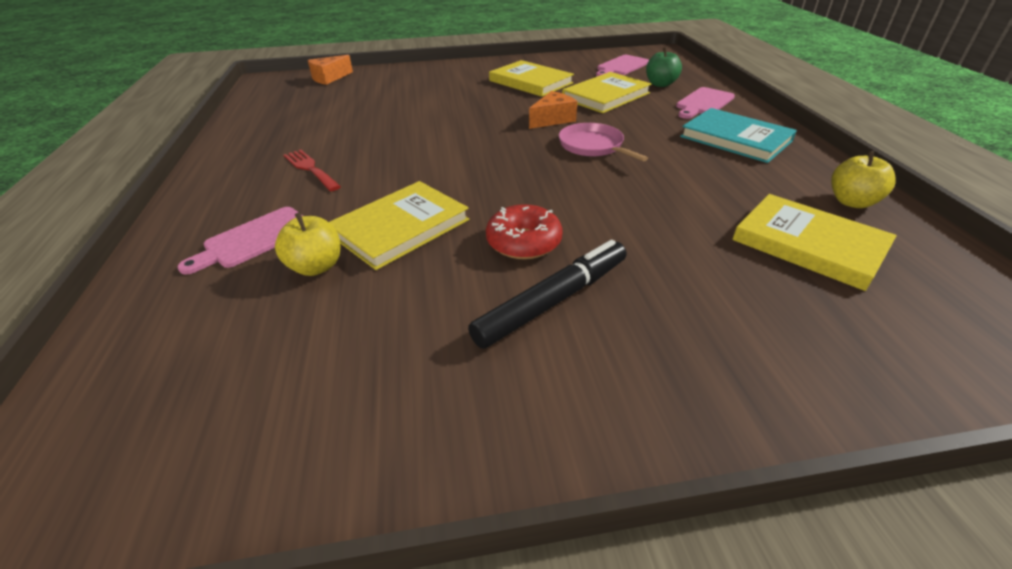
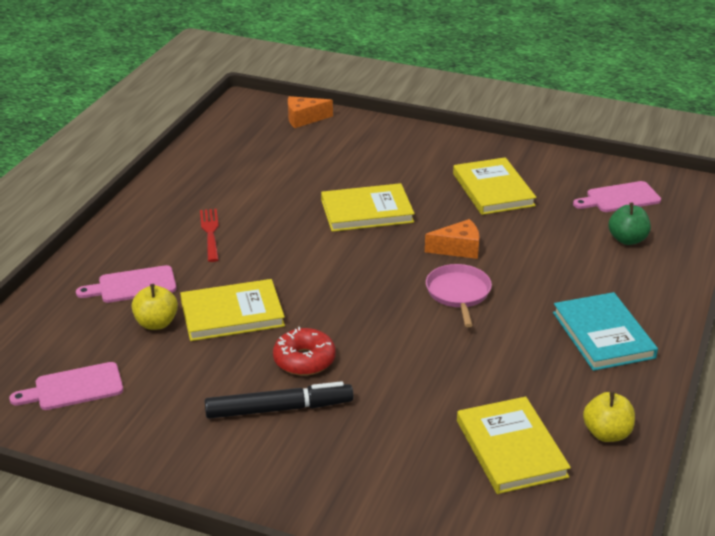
camera: 30 degrees right, 5 degrees down
yellow book [562,72,651,113] -> yellow book moved to [321,183,415,232]
pink cutting board [676,87,735,119] -> pink cutting board moved to [9,362,123,410]

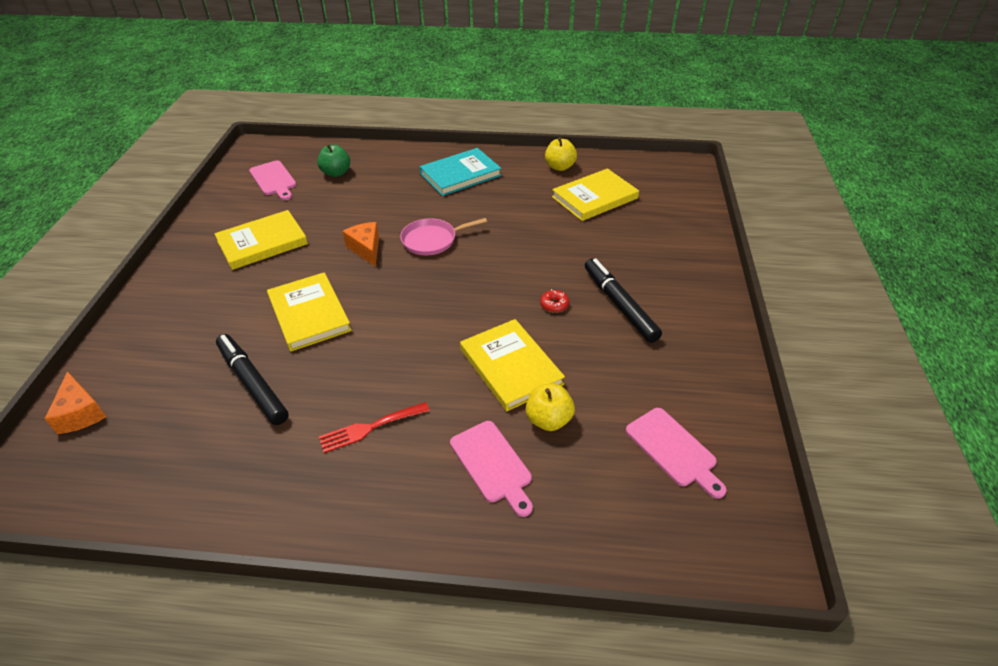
camera: 105 degrees left, 10 degrees up
red donut [273,327,336,376] -> red donut [540,289,569,313], size x0.54
none -> black marker [216,334,289,425]

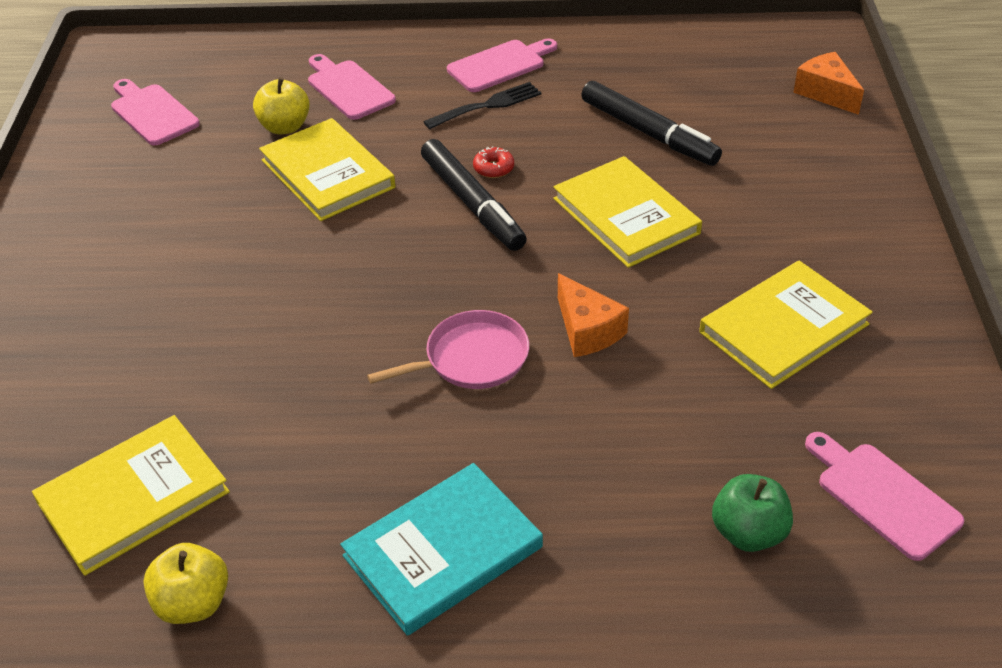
camera: 175 degrees right, 0 degrees up
red fork [319,402,430,453] -> black fork [423,82,541,129]
red donut [540,289,569,313] -> red donut moved to [473,146,514,178]
black marker [585,258,662,343] -> black marker moved to [421,139,527,251]
none -> pink cutting board [447,39,557,92]

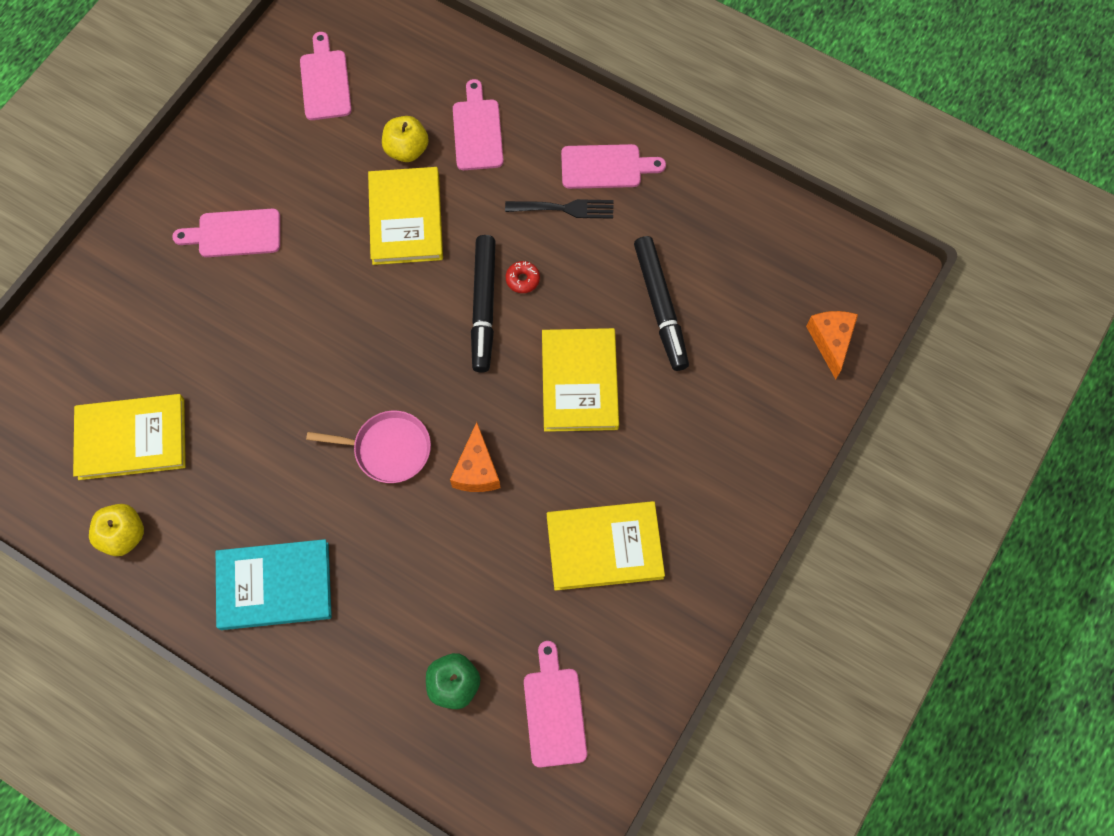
camera: 30 degrees right, 25 degrees up
none -> pink cutting board [172,208,280,257]

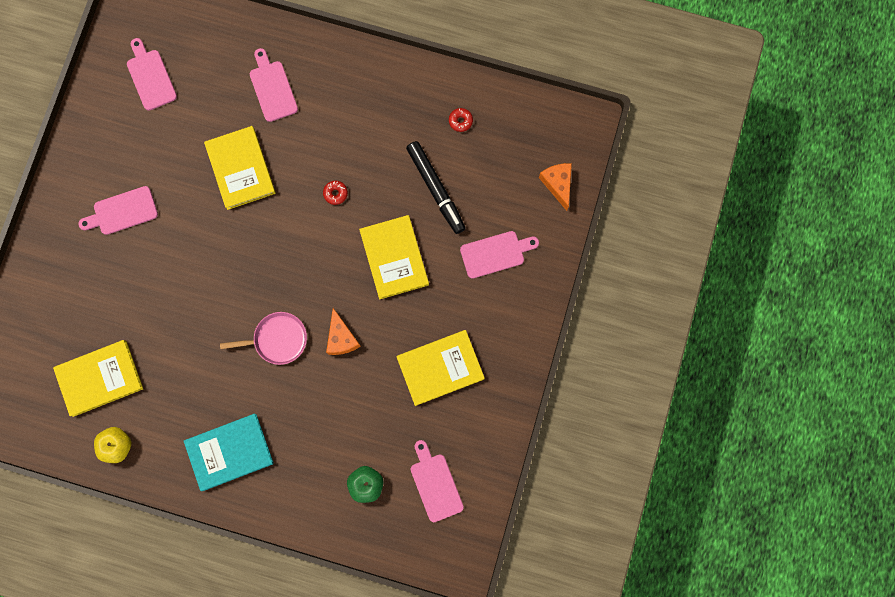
camera: 15 degrees left, 10 degrees up
yellow apple [382,116,429,162] -> none
black marker [471,235,496,373] -> none
black fork [505,199,613,219] -> none
pink cutting board [561,144,666,189] -> pink cutting board moved to [460,231,539,279]
none -> red donut [449,108,473,132]

